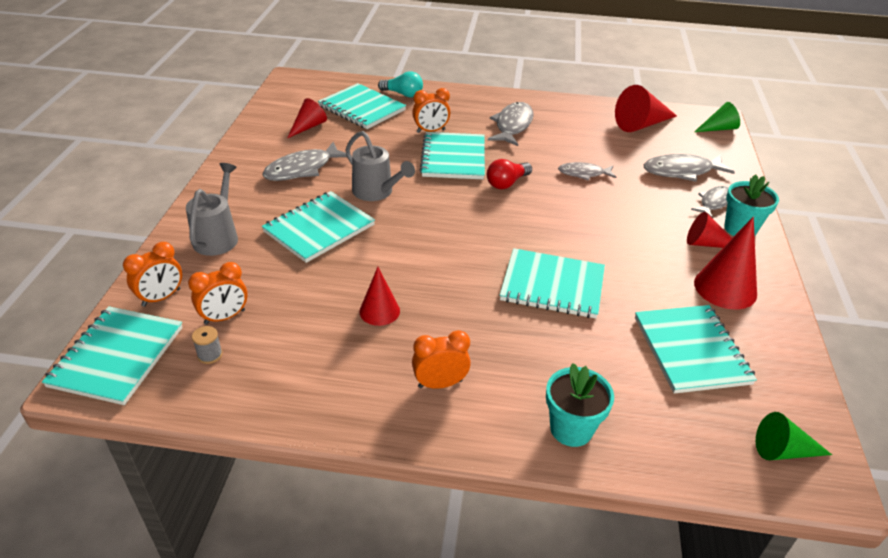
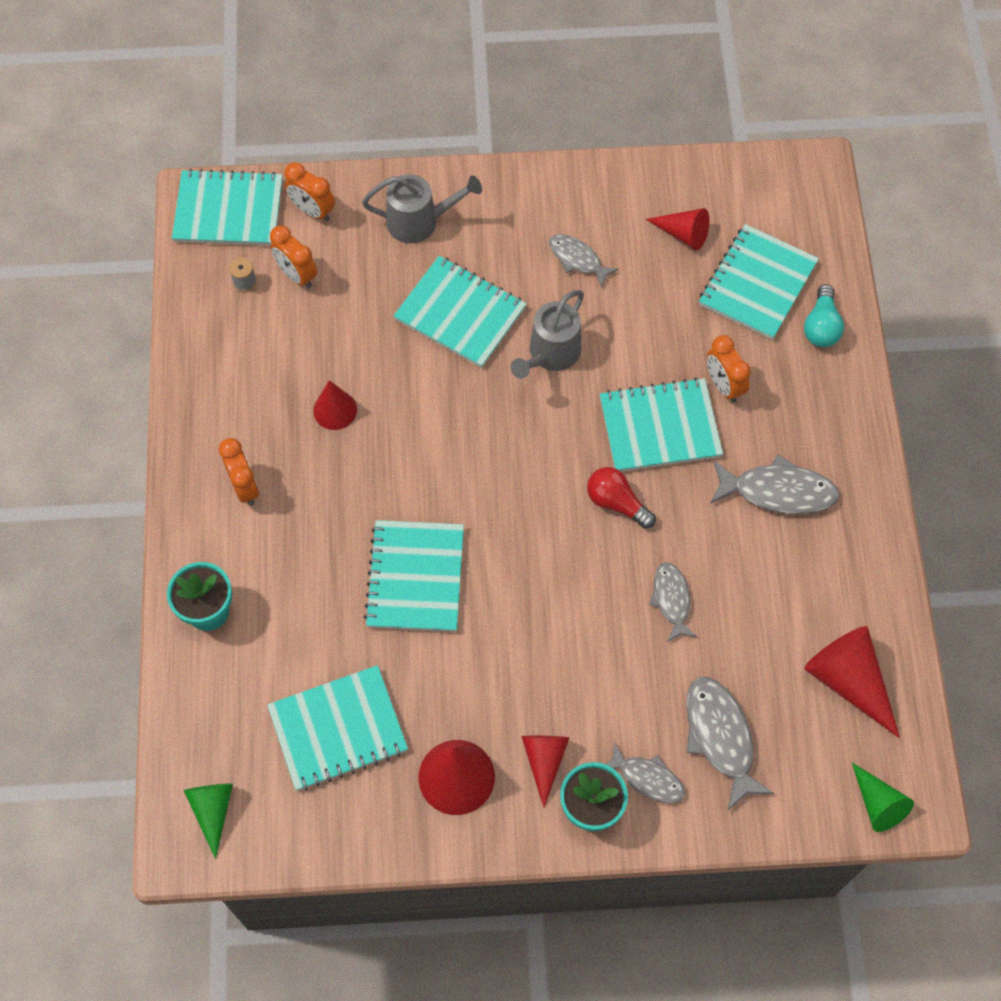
camera: 80 degrees right, 25 degrees up
grey fish [262,142,347,181] -> grey fish [549,234,619,288], size x0.63

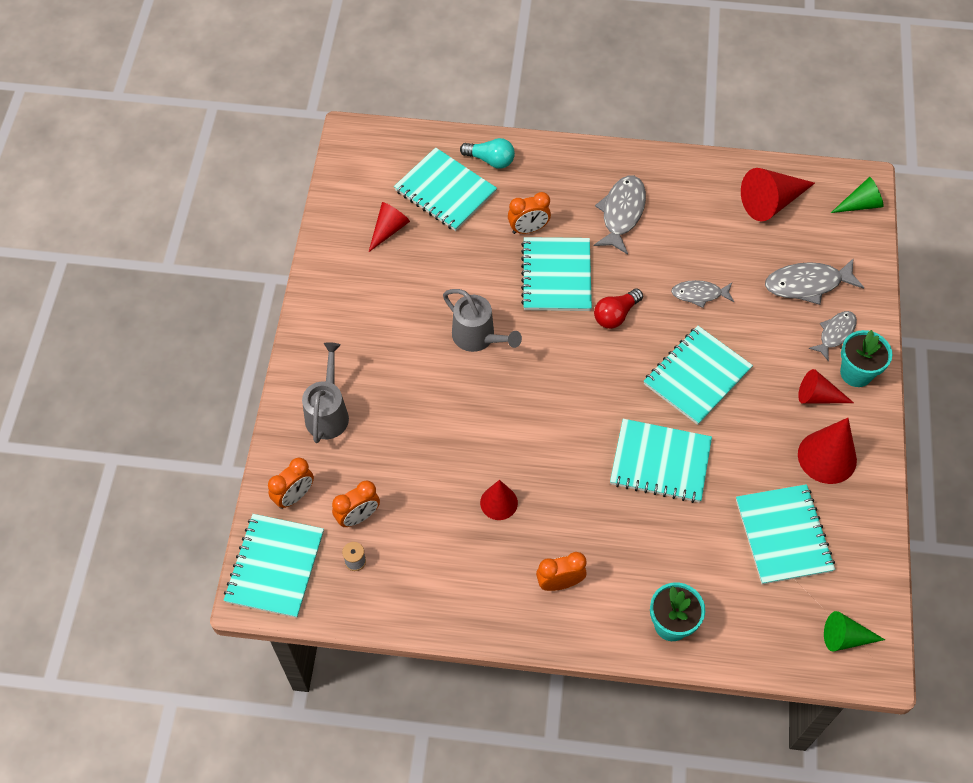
camera: 80 degrees left, 5 degrees down
turquoise notebook [393,256,527,368] -> turquoise notebook moved to [644,326,753,425]
grey fish [549,234,619,288] -> none

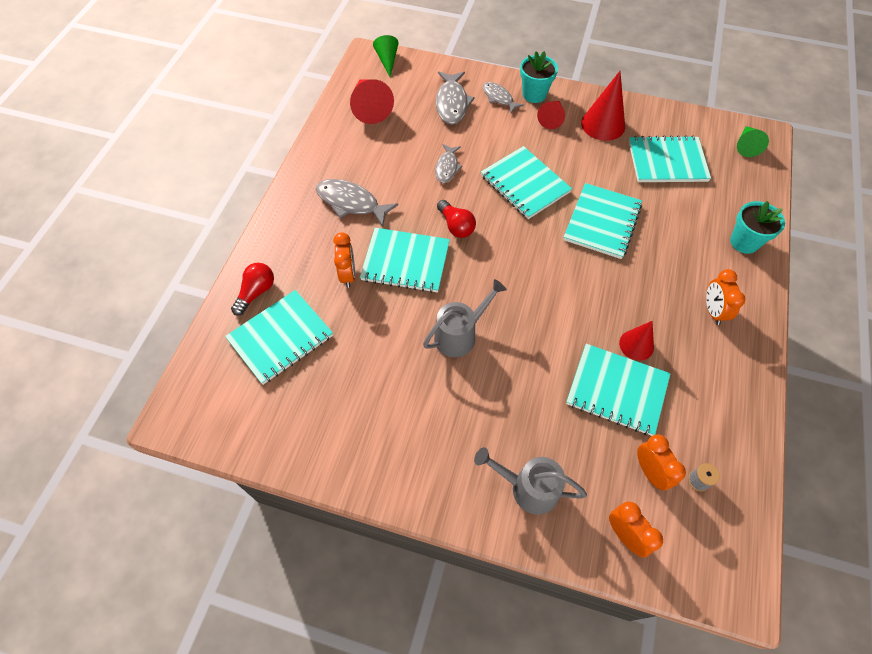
camera: 80 degrees left, 0 degrees up
turquoise notebook [224,514,324,618] -> turquoise notebook moved to [566,344,671,436]
red cone [369,202,410,252] -> none
turquoise light bulb [460,138,515,169] -> red light bulb [231,263,274,316]

